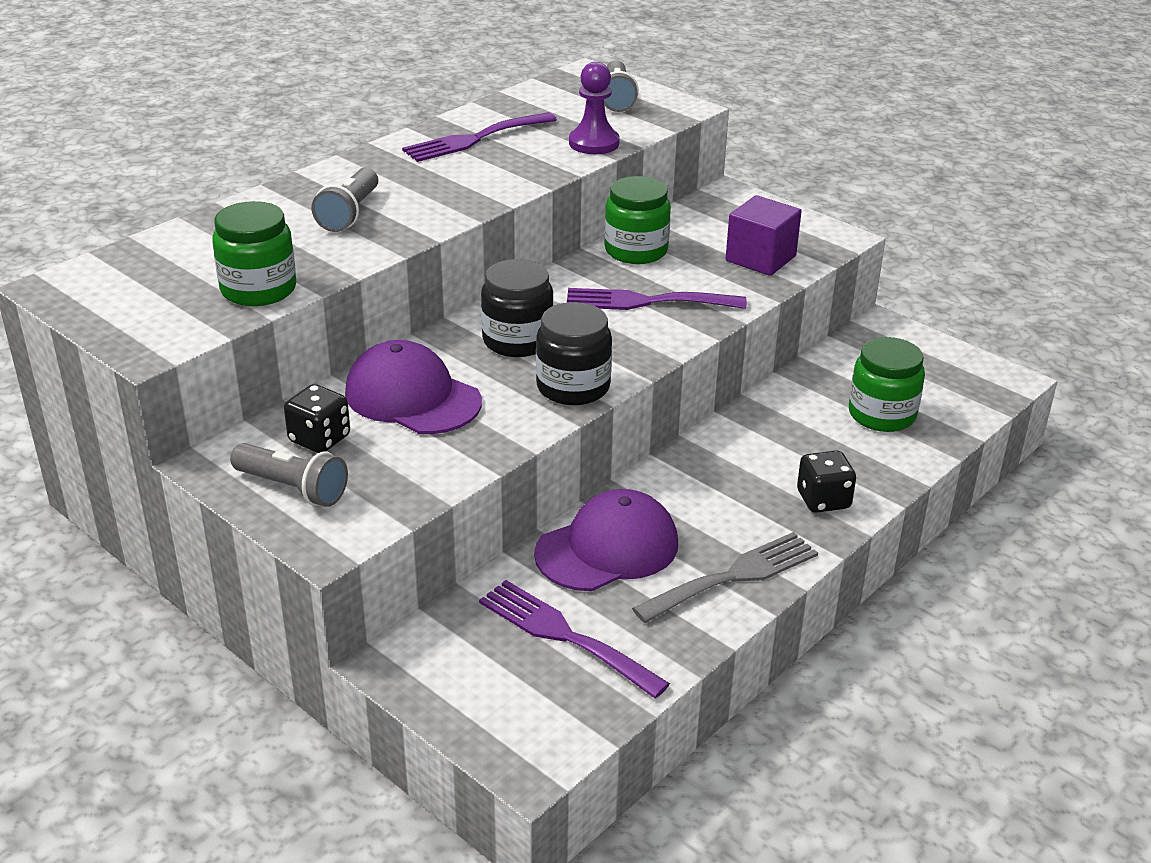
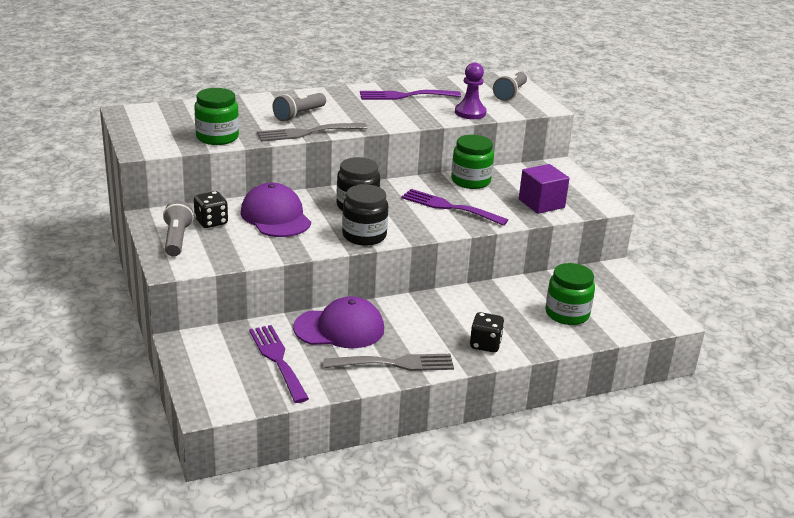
camera: 25 degrees right, 5 degrees down
grey flashlight [230,443,348,507] -> grey flashlight turned 150 degrees counterclockwise [163,201,194,257]
none -> grey fork [257,123,368,142]

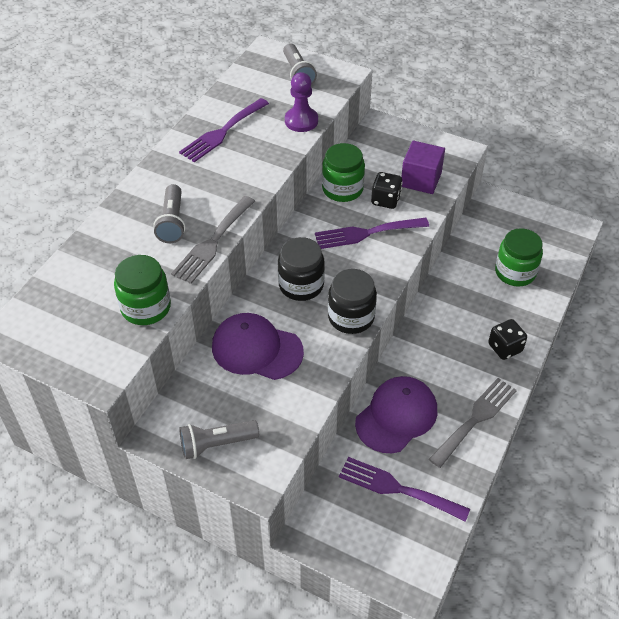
camera: 40 degrees left, 20 degrees up
grey flashlight [163,201,194,257] -> grey flashlight turned 60 degrees counterclockwise [179,420,259,459]
black dice [194,191,228,228] -> black dice moved to [371,172,403,209]

